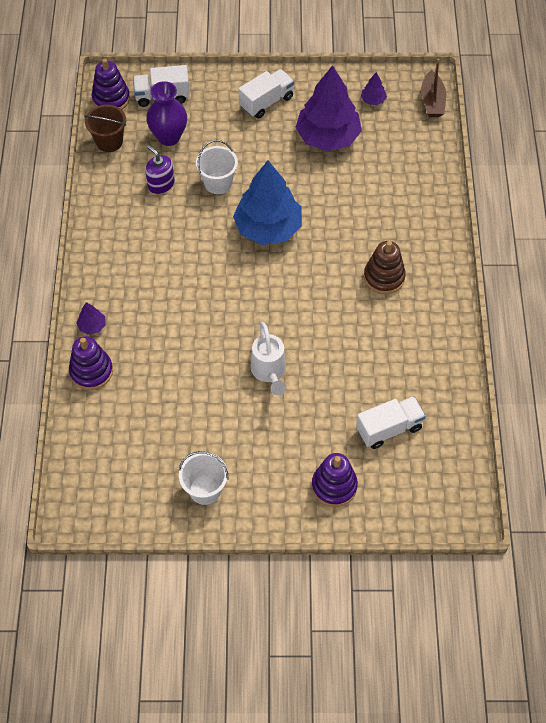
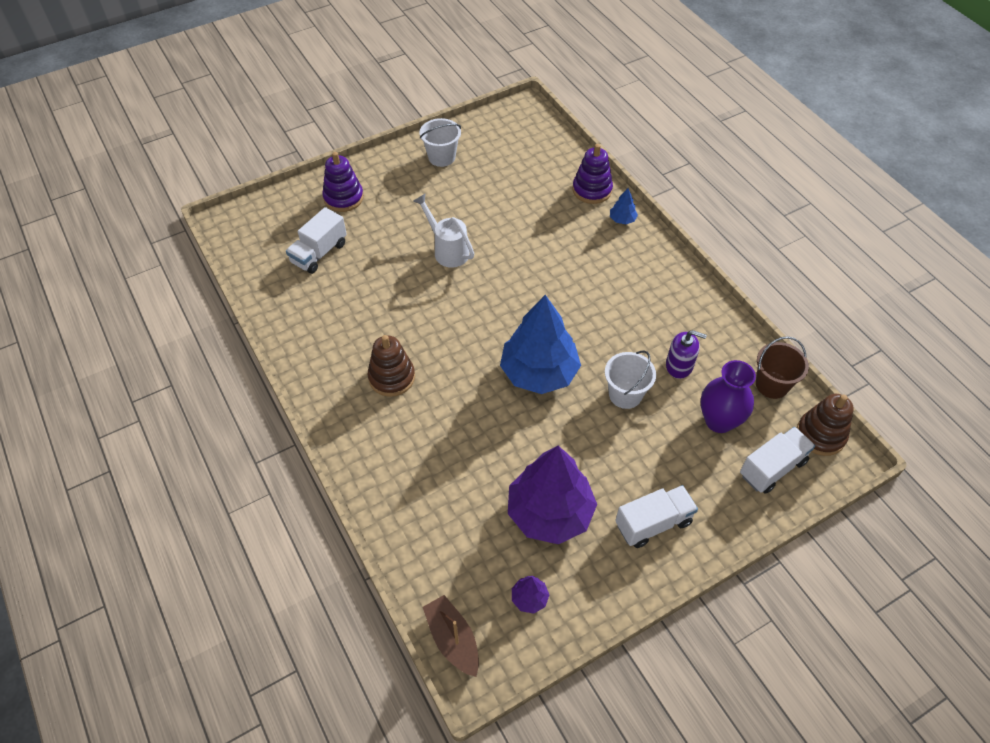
camera: 150 degrees right, 5 degrees down
purple tree [76,302,105,335] -> blue tree [610,188,638,224]
purple stacking toy [92,59,130,110] -> brown stacking toy [797,394,854,456]
white truck [239,69,294,119] -> white truck turned 135 degrees counterclockwise [615,485,698,548]

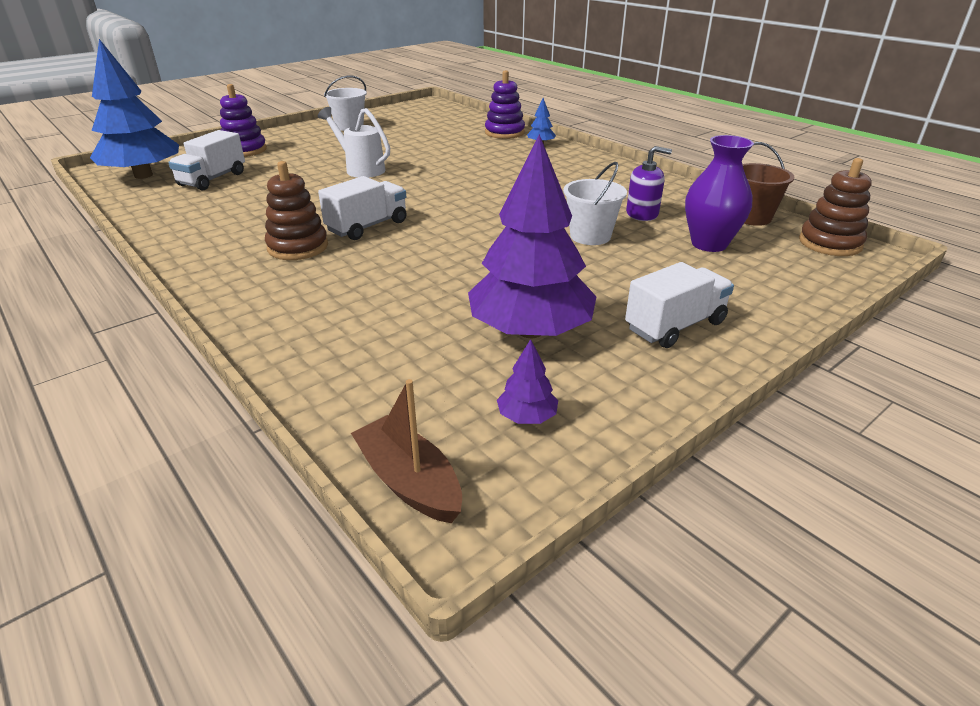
camera: 10 degrees left, 20 degrees down
blue tree [500,295,581,394] -> blue tree moved to [90,39,179,179]
white truck [740,427,815,494] -> white truck moved to [318,176,407,240]

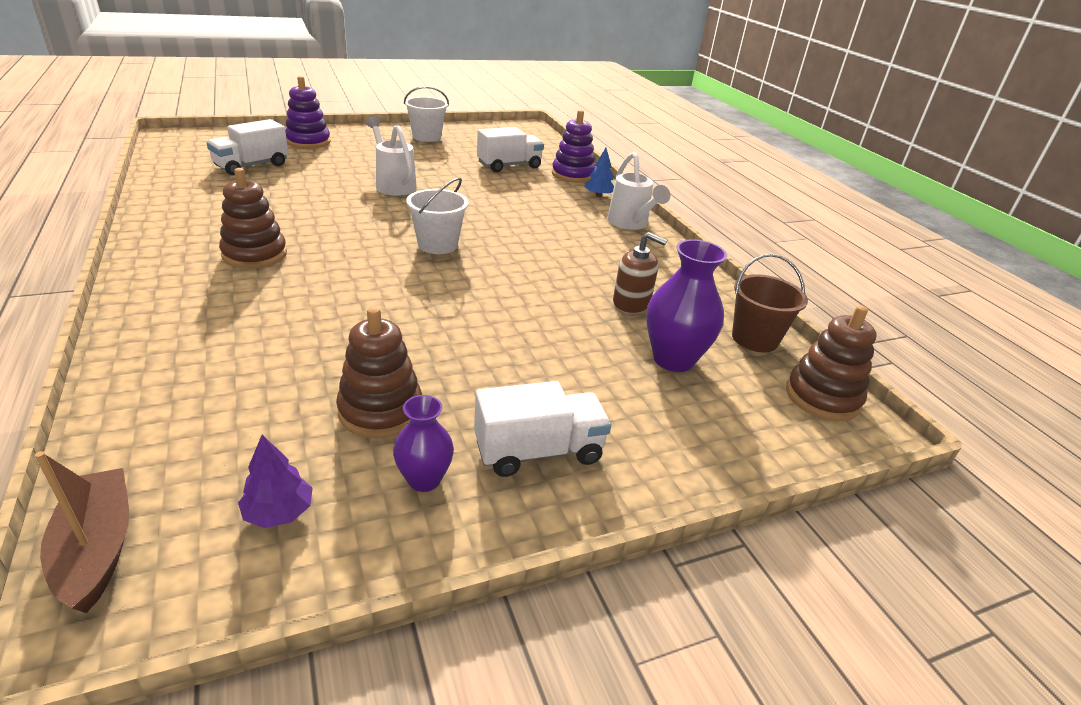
camera: 15 degrees right, 0 degrees up
blue tree [90,39,179,179] -> none
white truck [318,176,407,240] -> white truck moved to [477,127,544,172]
purple tree [468,134,596,338] -> brown stacking toy [336,307,422,439]
white bucket [563,162,627,245] -> white bucket moved to [406,177,469,254]
purple soap dispenser [626,146,672,221] -> brown soap dispenser [613,232,667,314]
none -> purple vase [393,395,454,492]
none -> white watering can [607,152,670,230]

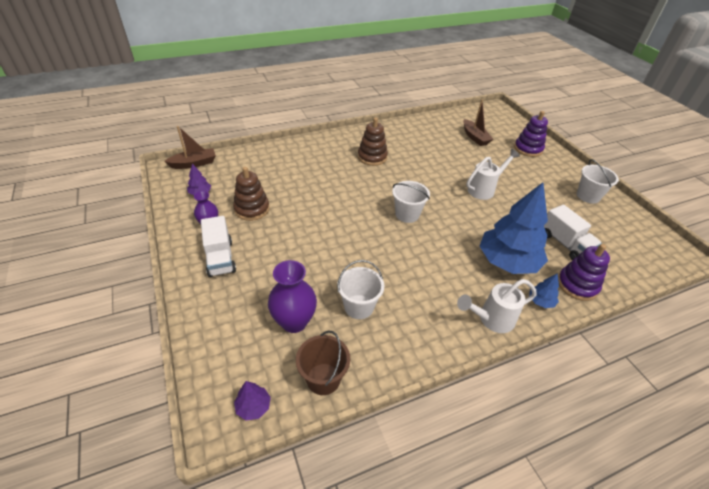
camera: 90 degrees right, 10 degrees up
white truck [206,119,289,175] -> brown boat [463,100,494,146]
brown soap dispenser [613,232,667,314] -> white bucket [337,260,384,319]
brown stacking toy [786,305,876,421] -> purple tree [234,381,271,420]
none -> blue tree [480,182,548,274]

